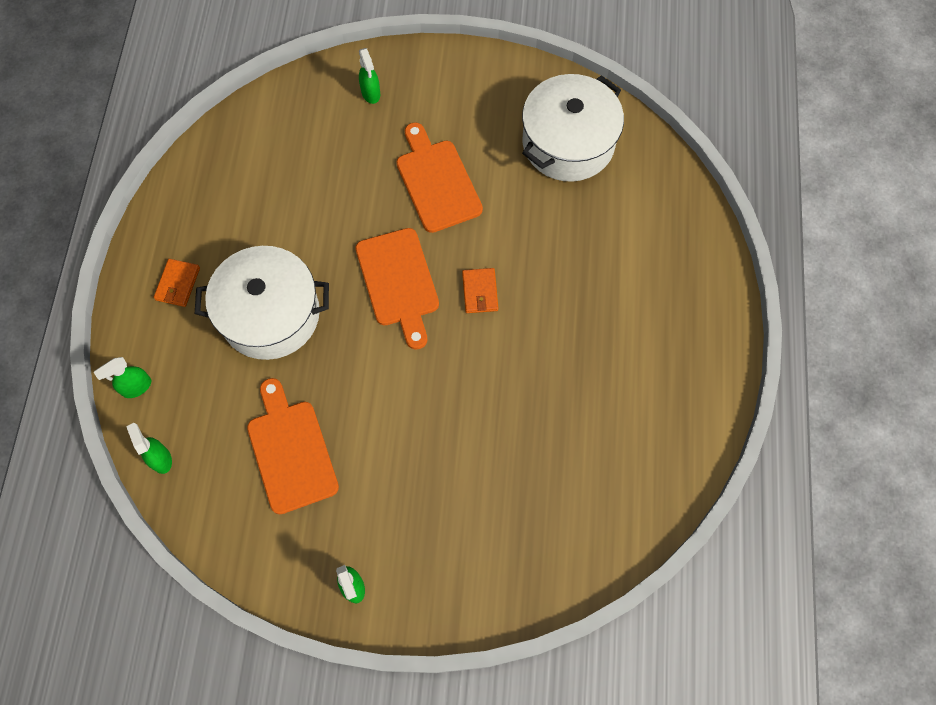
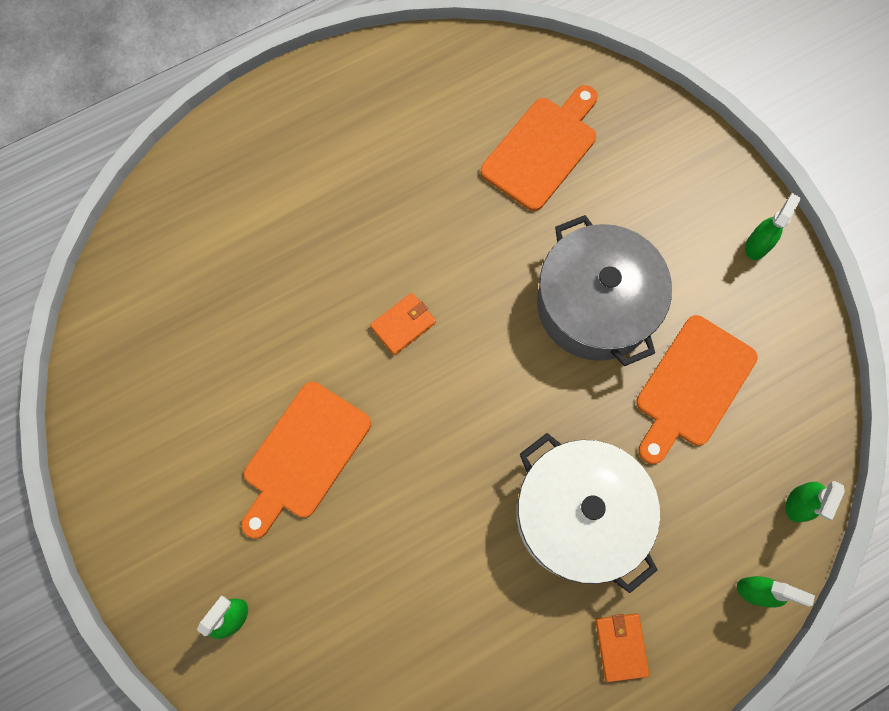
camera: 125 degrees left, 5 degrees up
orange wallet [154,259,200,307] -> orange wallet turned 75 degrees counterclockwise [595,614,650,682]
orange cutting board [355,228,439,350] -> orange cutting board moved to [481,85,598,211]
white pot [522,74,624,182] -> none
none -> grey pot [537,215,672,366]

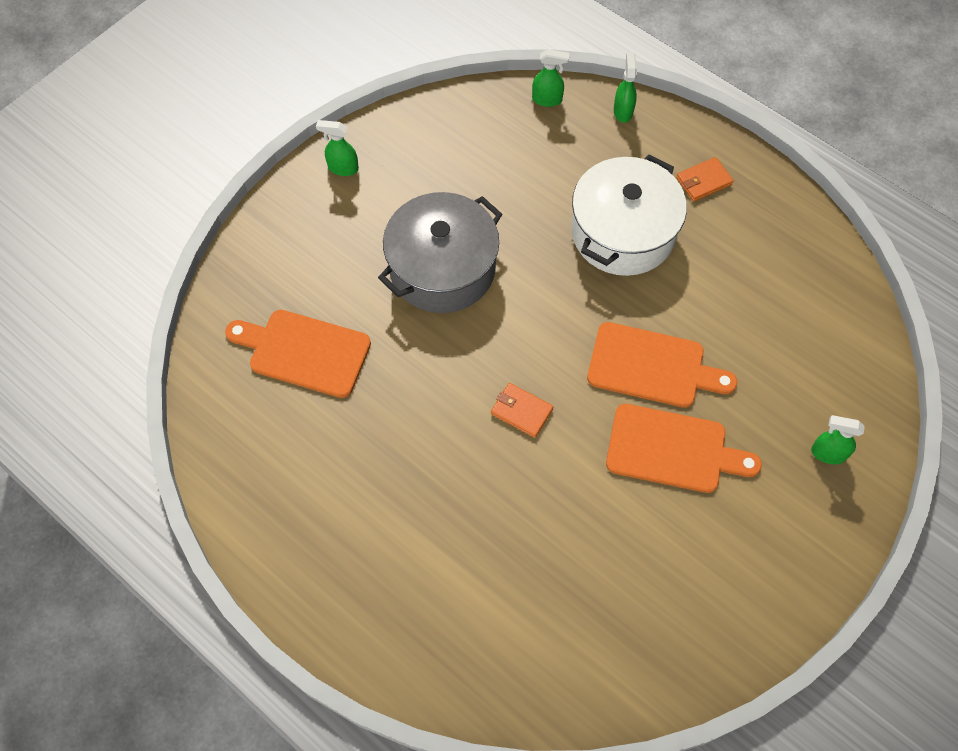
camera: 110 degrees left, 10 degrees down
orange cutting board [636,315,758,464] -> orange cutting board moved to [587,322,737,408]

